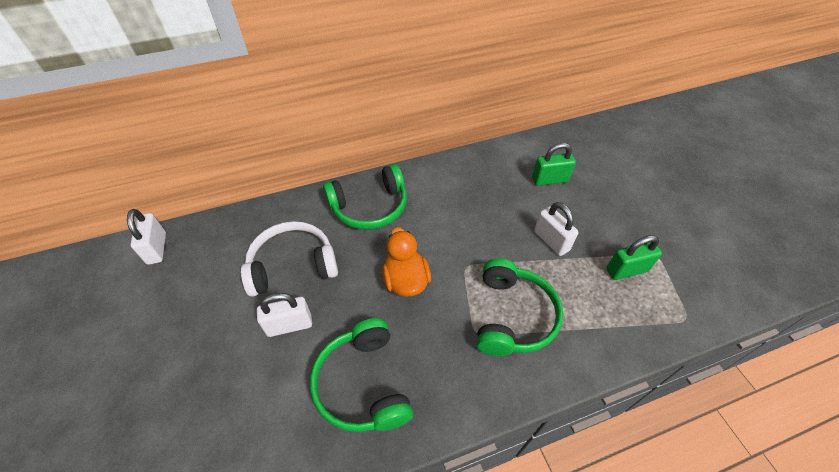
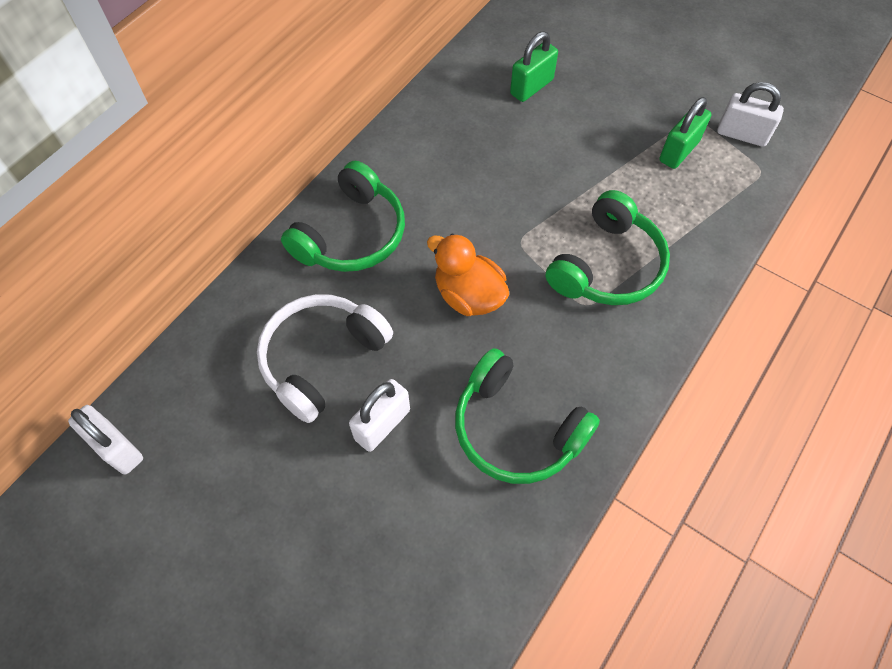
camera: 35 degrees left, 10 degrees up
green headphones [476,258,563,356] -> green headphones turned 60 degrees clockwise [546,190,670,305]
white padlock [534,202,578,256] -> white padlock moved to [717,82,784,147]

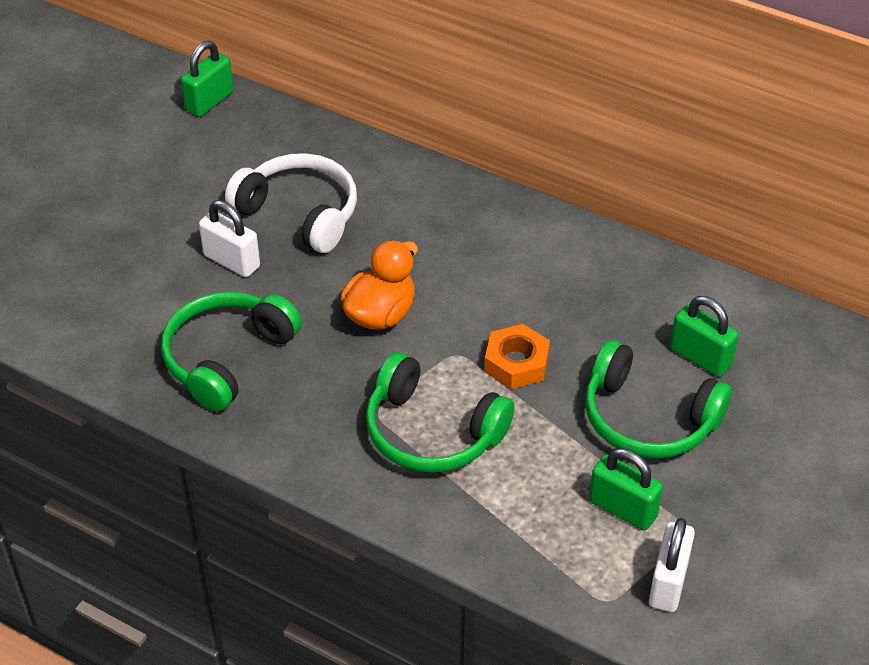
camera: 85 degrees right, 15 degrees down
white padlock [68,405,143,474] -> green padlock [181,41,234,117]
green headphones [281,161,405,272] -> green headphones moved to [585,340,732,459]
none -> orange nut [484,324,550,389]

